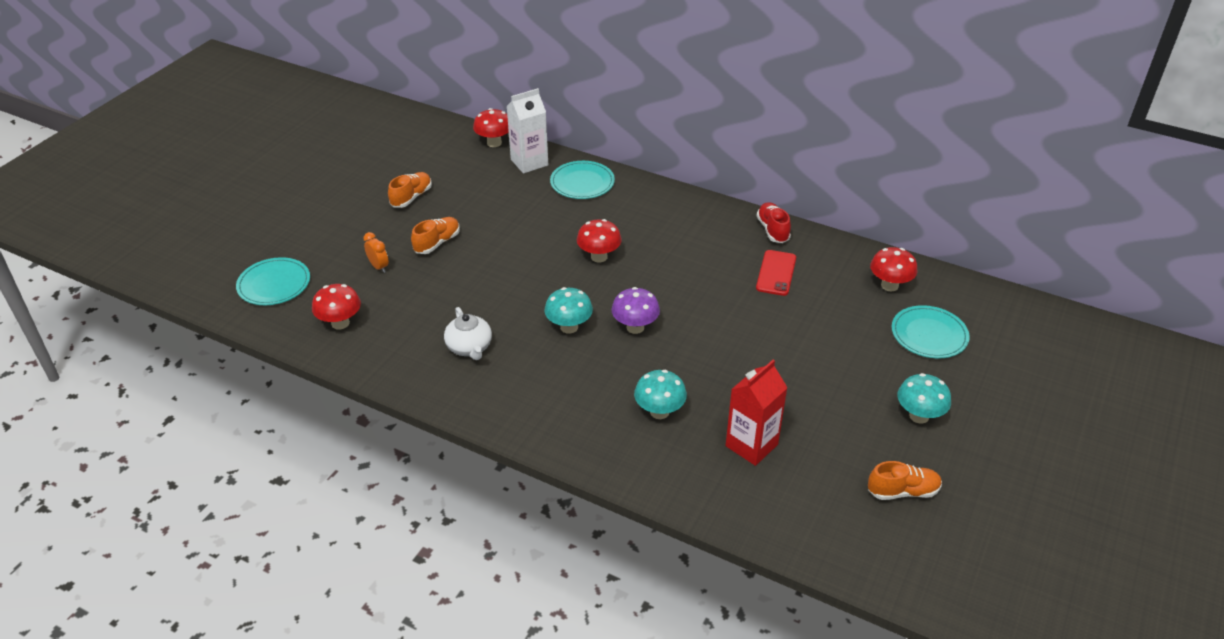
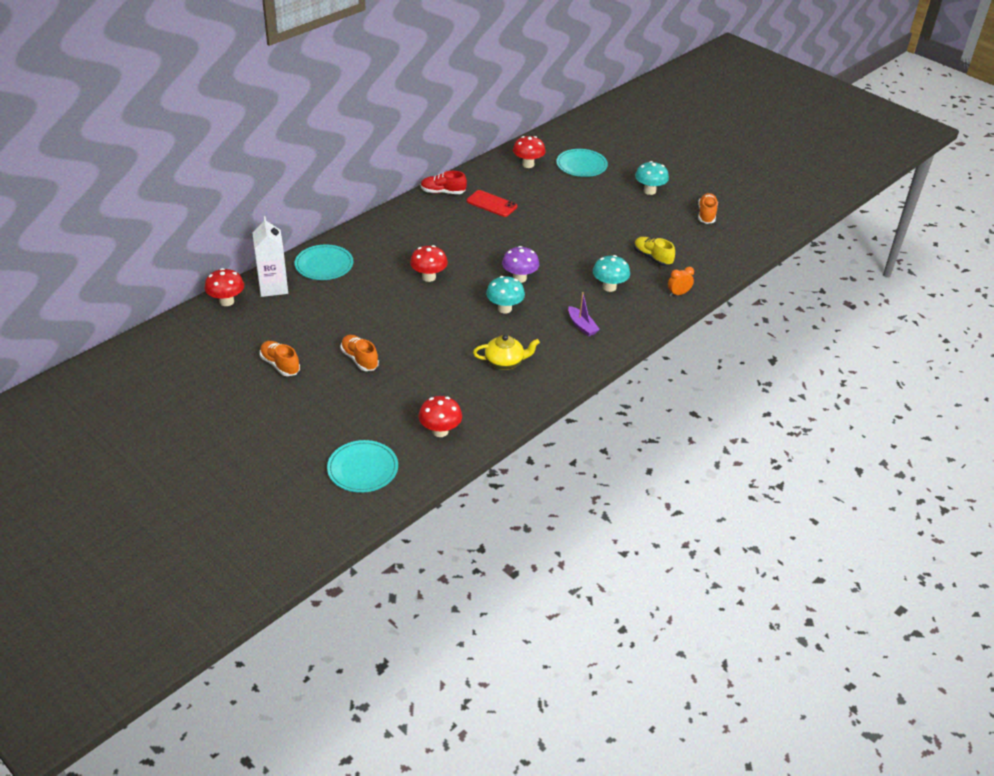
camera: 75 degrees left, 0 degrees up
orange clock [363,232,389,273] -> orange clock moved to [668,267,694,296]
white teapot [444,307,492,360] -> yellow teapot [473,335,540,370]
red carton [725,360,788,466] -> yellow shoe [634,237,675,266]
none -> purple boat [568,292,600,337]

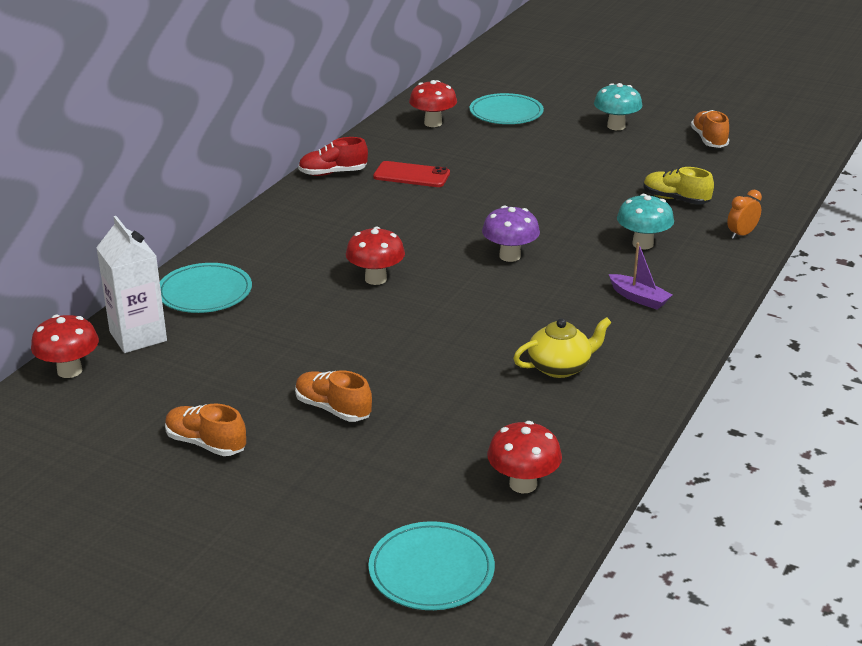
camera: 15 degrees left, 10 degrees down
turquoise mushroom [486,276,525,313] -> none

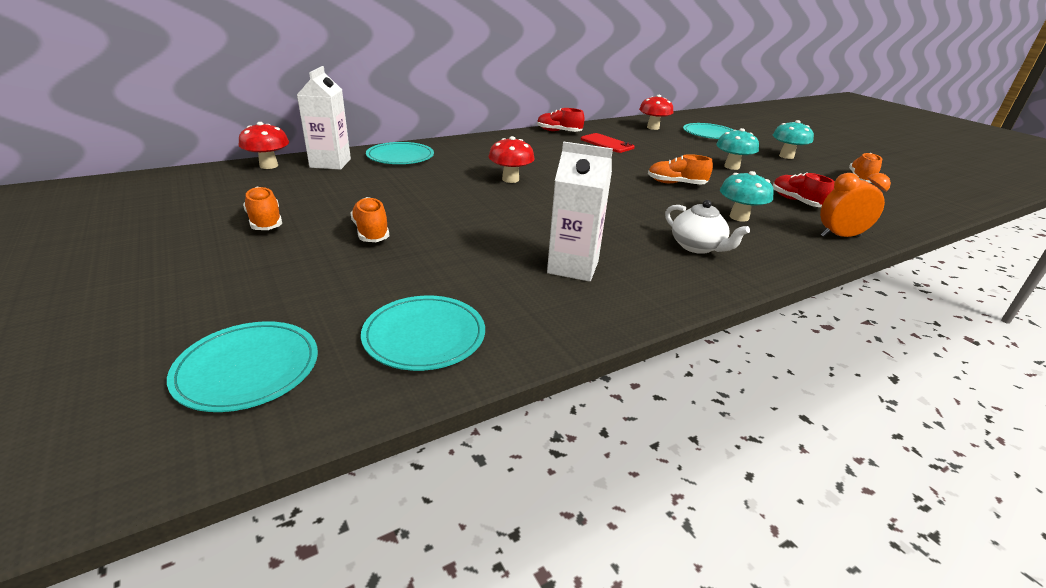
camera: 30 degrees right, 0 degrees up
purple mushroom [482,206,540,262] -> none
red mushroom [487,421,562,493] -> turquoise plate [361,296,485,371]
yellow teapot [513,317,612,378] -> white carton [547,142,613,282]
purple boat [609,242,672,310] -> white teapot [665,200,750,254]
yellow shoe [643,167,714,205] -> red shoe [773,172,835,207]
orange clock [727,190,762,239] -> orange clock [820,173,891,237], size x1.52
none -> orange shoe [648,154,713,185]
none -> turquoise mushroom [716,128,759,170]

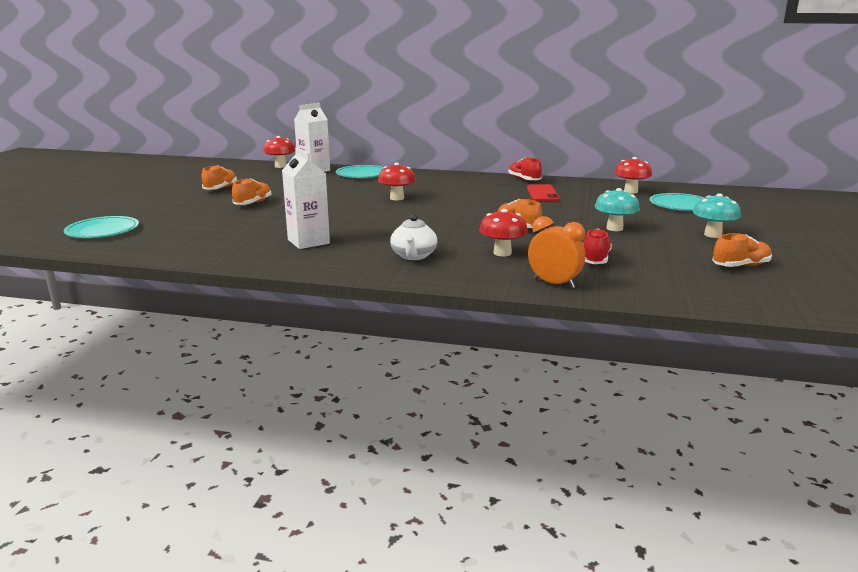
camera: 45 degrees right, 10 degrees down
turquoise plate [361,296,485,371] -> none
turquoise mushroom [720,171,774,222] -> red mushroom [479,209,528,256]

